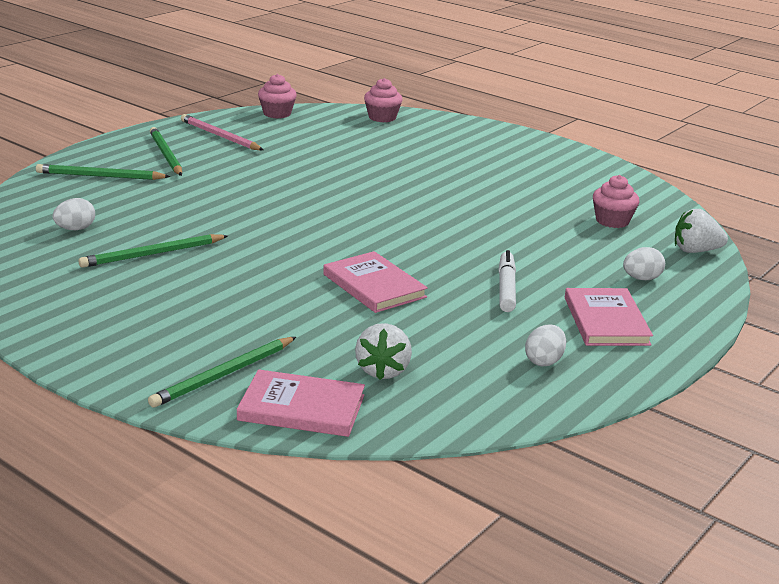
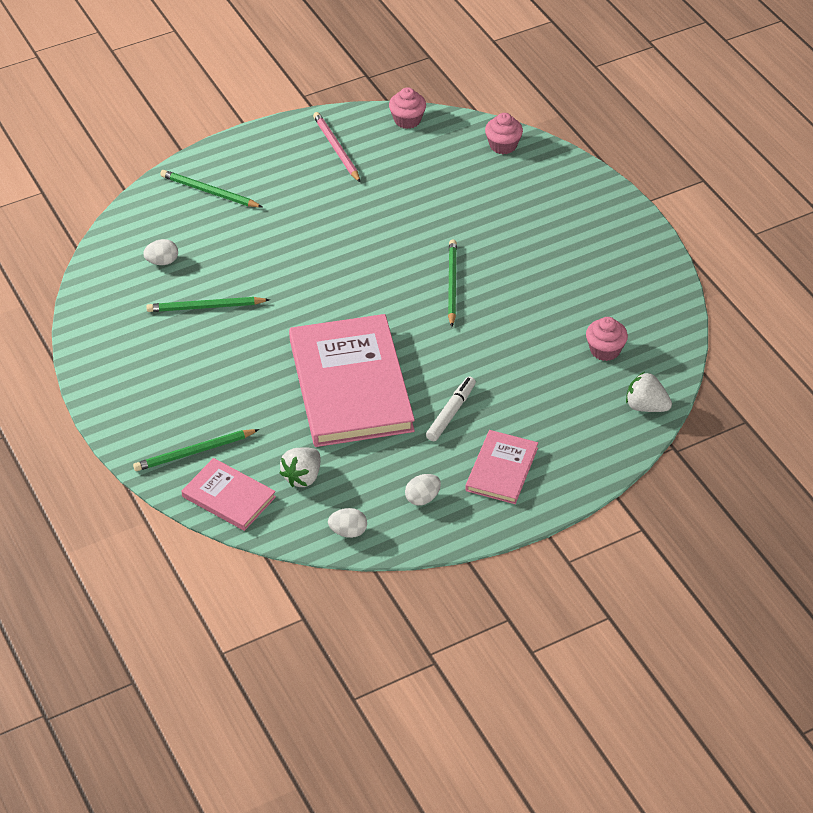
camera: 25 degrees right, 20 degrees up
green pencil [150,127,182,176] -> green pencil moved to [448,239,457,327]
pink book [323,251,428,313] -> pink book [289,314,415,447], size x1.99
white egg [623,247,665,280] -> white egg moved to [328,508,367,538]

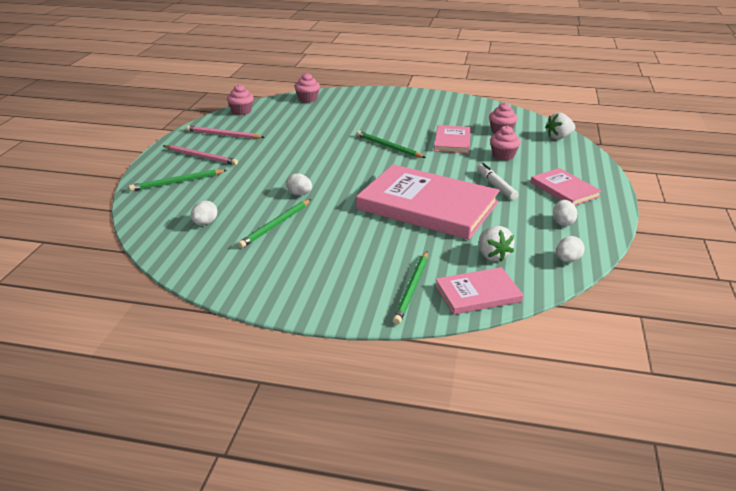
camera: 50 degrees left, 15 degrees down
none -> pink pencil [163,145,238,165]
none -> white egg [286,173,312,195]
none -> pink book [434,125,471,154]
none -> pink cupcake [490,126,521,160]

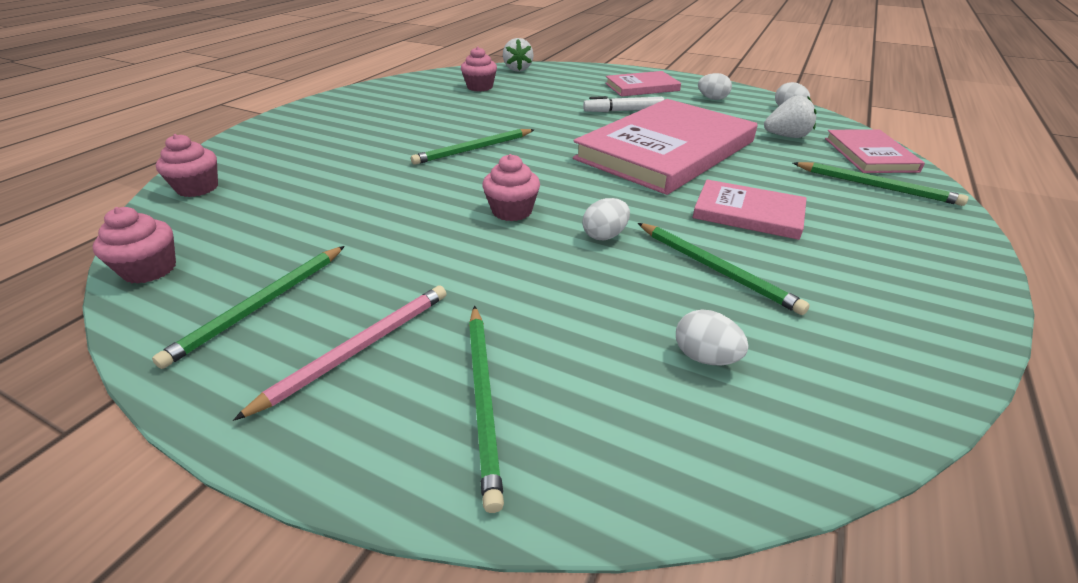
camera: 75 degrees left, 5 degrees up
pink pencil [186,126,265,139] -> green pencil [152,246,345,369]
pink book [434,125,471,154] -> pink book moved to [693,179,807,240]
pink cupcake [490,126,521,160] -> pink cupcake moved to [482,154,540,221]

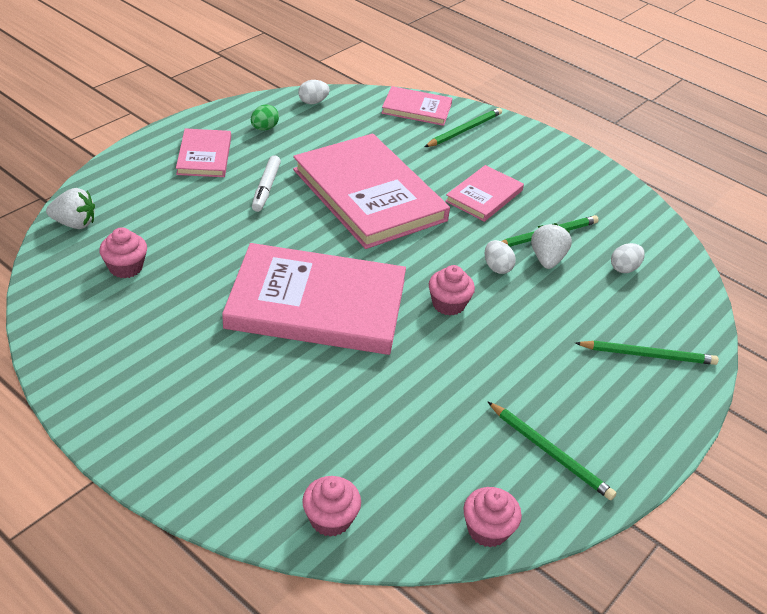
camera: 80 degrees left, 5 degrees up
pink pencil [233,285,446,421] -> none
green pencil [411,129,535,165] -> pink book [222,243,406,355]
white egg [698,73,732,100] -> green egg [251,104,279,130]
white strawberry [764,95,816,138] -> white strawberry moved to [531,223,572,269]

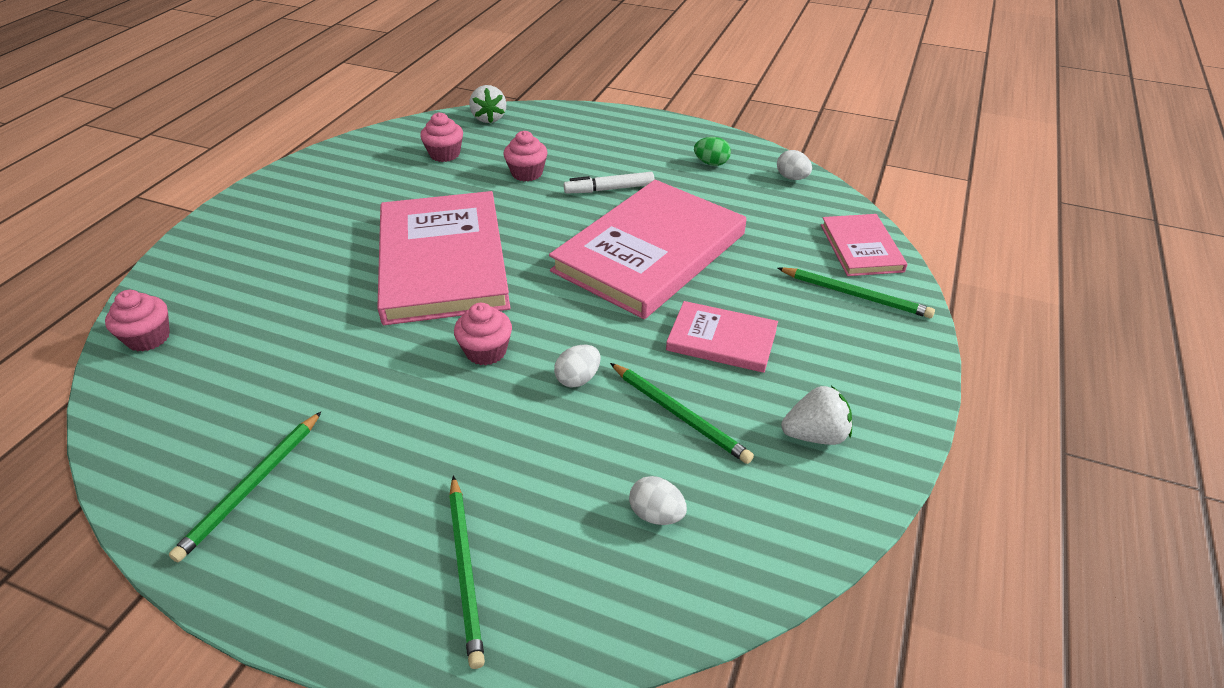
camera: 75 degrees right, 0 degrees up
pink book [176,128,231,177] -> none
pink cupcake [463,487,522,548] -> pink cupcake moved to [504,131,547,181]
white strawberry [531,223,572,269] -> white strawberry moved to [781,386,852,445]

